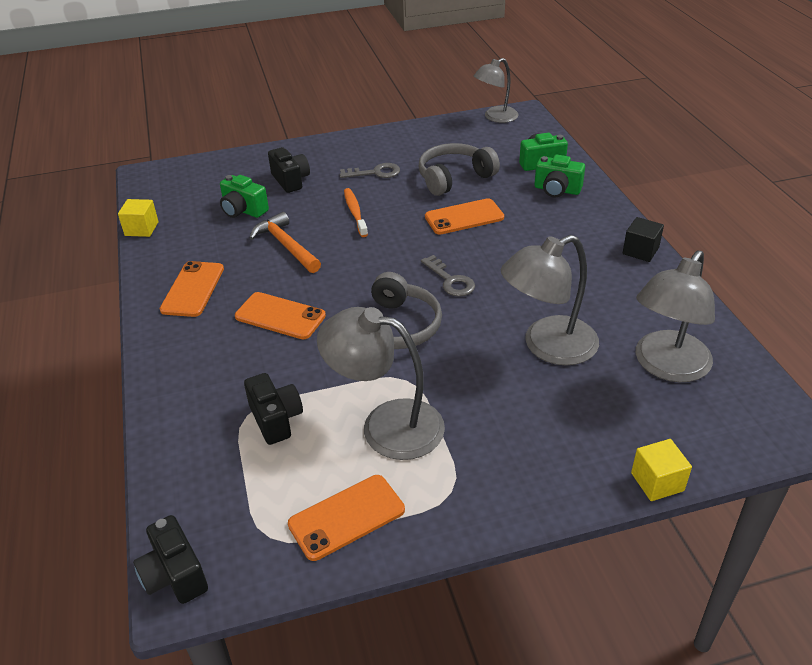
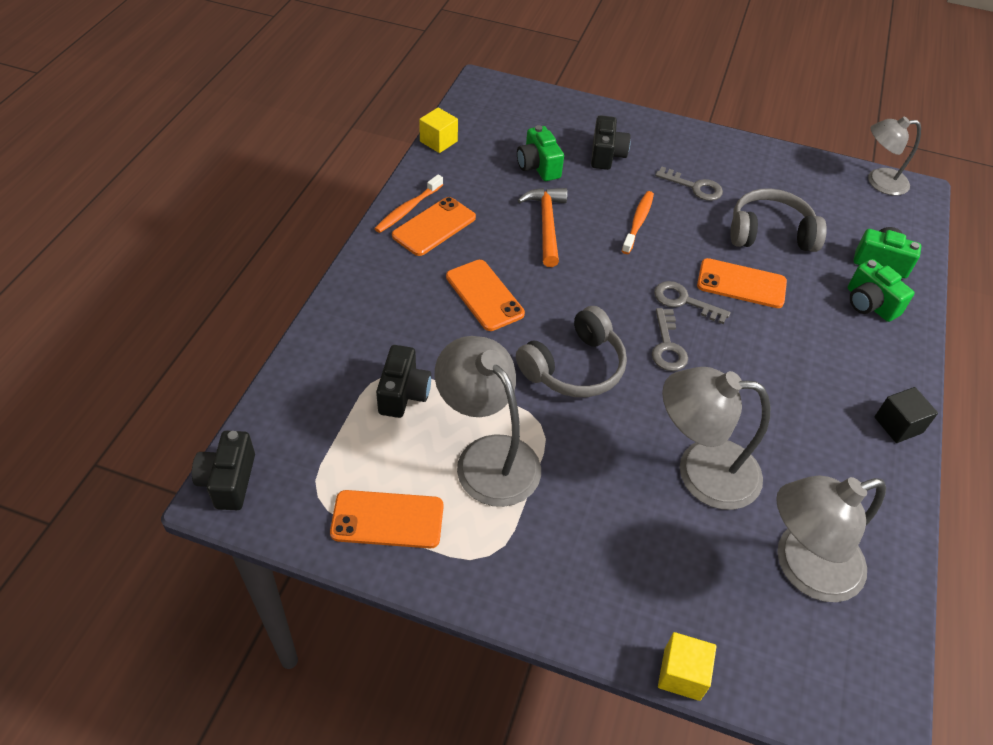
camera: 30 degrees right, 10 degrees up
none -> orange toothbrush [374,175,443,233]
none -> grey key [654,281,731,324]

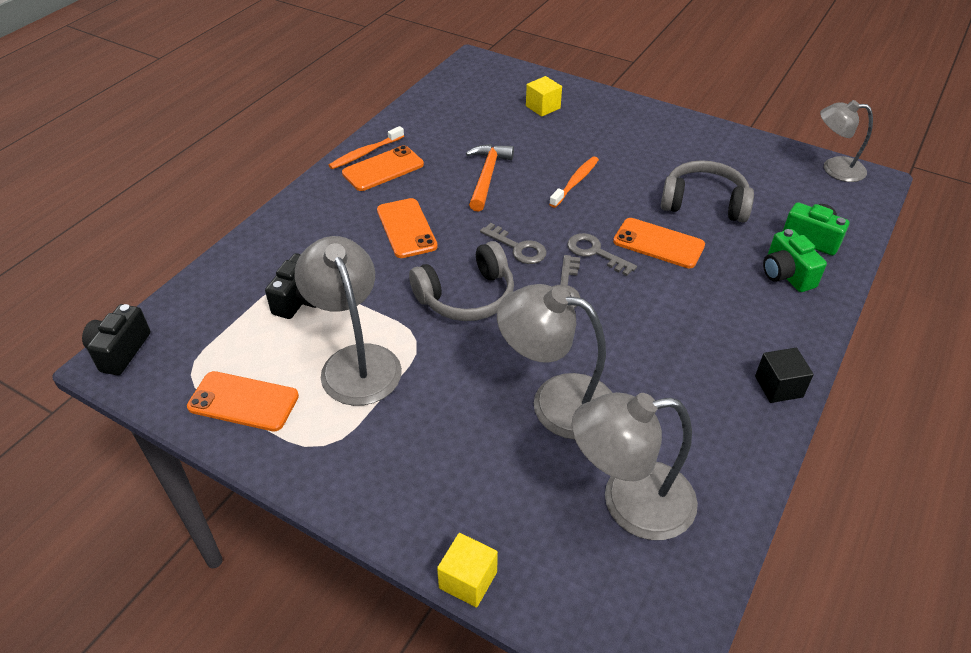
camera: 15 degrees right, 5 degrees down
yellow cube [419,108,458,153] -> yellow cube moved to [526,76,562,117]
green camera [517,125,564,181] -> none
black camera [591,115,631,170] -> none
grey key [655,167,723,201] -> grey key moved to [480,223,547,264]

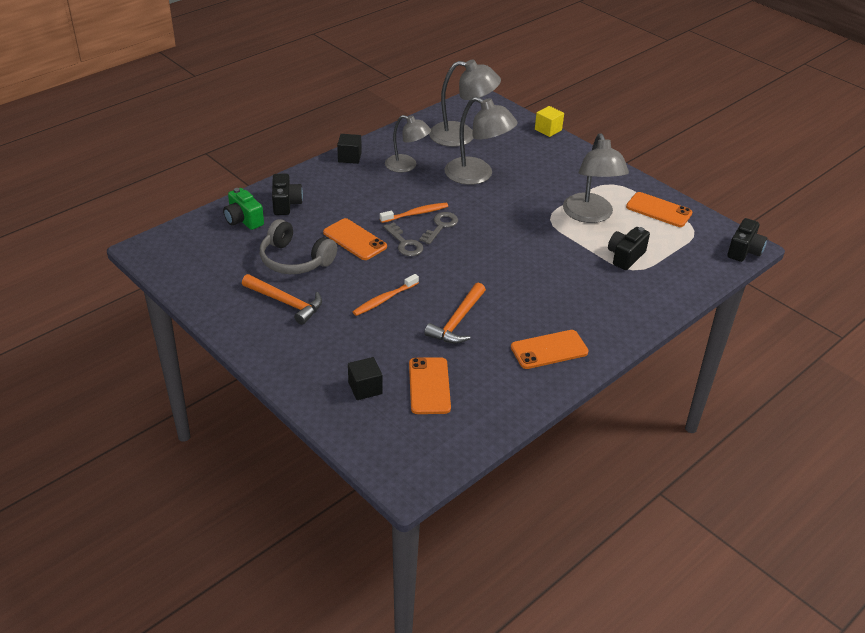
camera: 165 degrees left, 5 degrees down
orange toothbrush [329,126,404,169] -> orange toothbrush moved to [380,203,448,223]
orange phone [377,198,438,258] -> orange phone moved to [409,357,451,414]
grey headphones [409,241,514,321] -> none
grey key [480,223,547,264] -> none
yellow cube [526,76,562,117] -> black cube [348,357,383,400]
green camera [763,229,827,292] -> black camera [272,173,303,215]
grey lamp [820,100,873,182] -> grey lamp moved to [385,115,431,173]
none -> orange hammer [242,274,322,325]

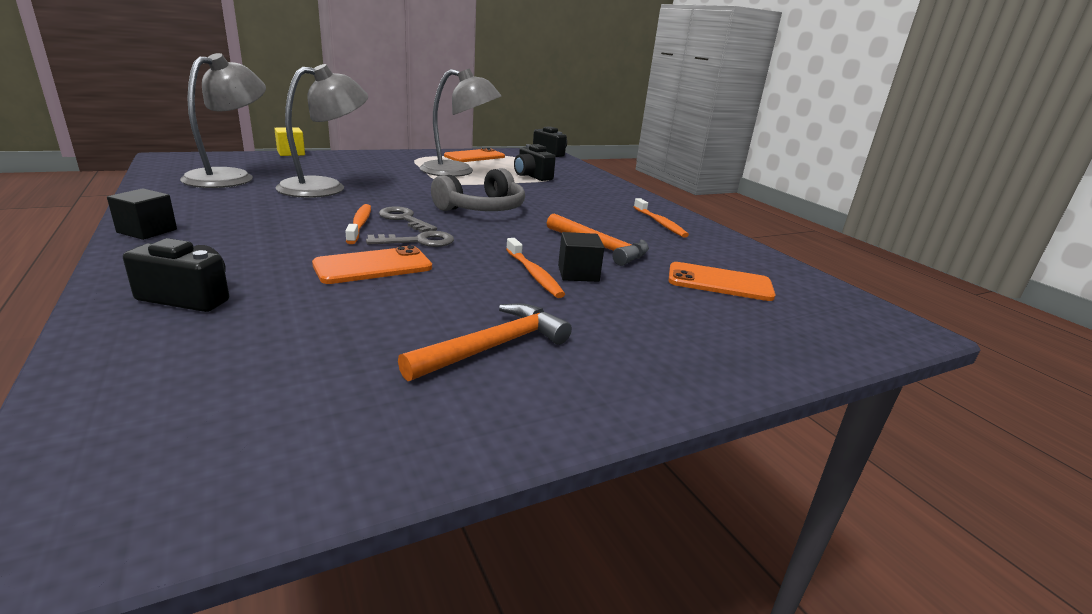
camera: 75 degrees left, 15 degrees down
green camera [223,188,264,230] -> none
grey headphones [260,219,337,274] -> grey headphones moved to [431,168,525,211]
black cube [348,357,383,400] -> black cube moved to [558,232,605,282]
grey lamp [385,115,431,173] -> none
orange phone [511,330,589,369] -> orange toothbrush [634,198,689,238]

